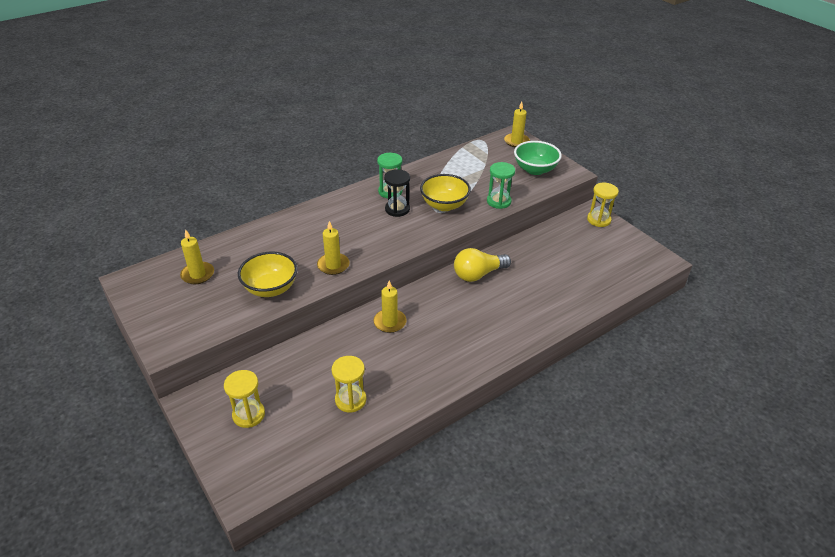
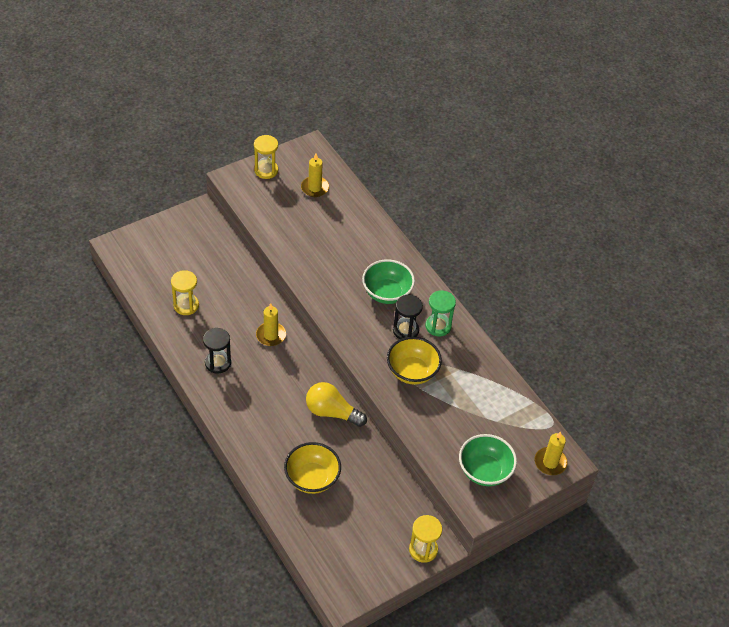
camera: 90 degrees right, 10 degrees up
yellow hourglass [224,370,265,428] -> yellow hourglass moved to [254,135,278,179]
yellow bowl [238,252,298,297] -> yellow bowl moved to [284,442,341,494]
yellow candle [317,221,349,275] -> none
yellow light bulb [454,248,511,282] -> yellow light bulb turned 45 degrees counterclockwise [306,382,367,427]
green hourglass [487,162,515,209] -> none
none -> black hourglass [203,328,231,374]
none -> green bowl [362,260,415,304]

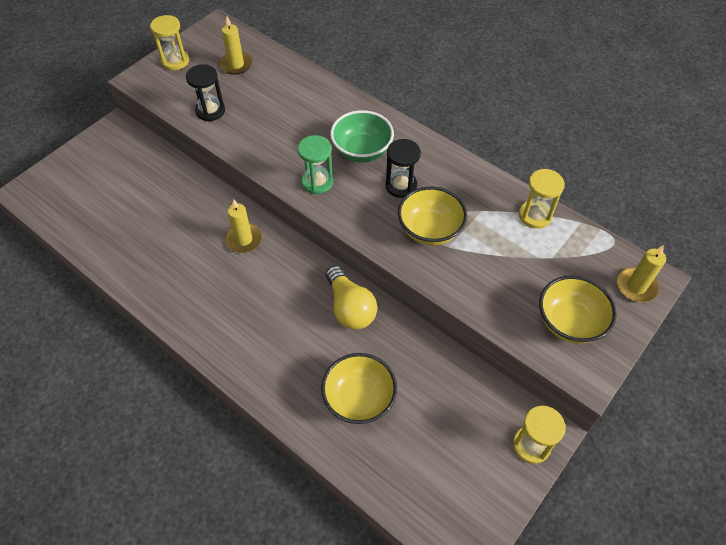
camera: 15 degrees left, 5 degrees up
yellow hourglass [171,270,199,315] -> yellow hourglass moved to [519,169,565,229]
black hourglass [203,328,231,374] -> black hourglass moved to [186,64,225,121]
yellow light bulb [306,382,367,427] -> yellow light bulb turned 120 degrees counterclockwise [326,266,377,330]
green hourglass [425,290,456,337] -> green hourglass moved to [298,135,333,194]
green bowl [459,434,517,486] -> yellow bowl [539,275,617,344]

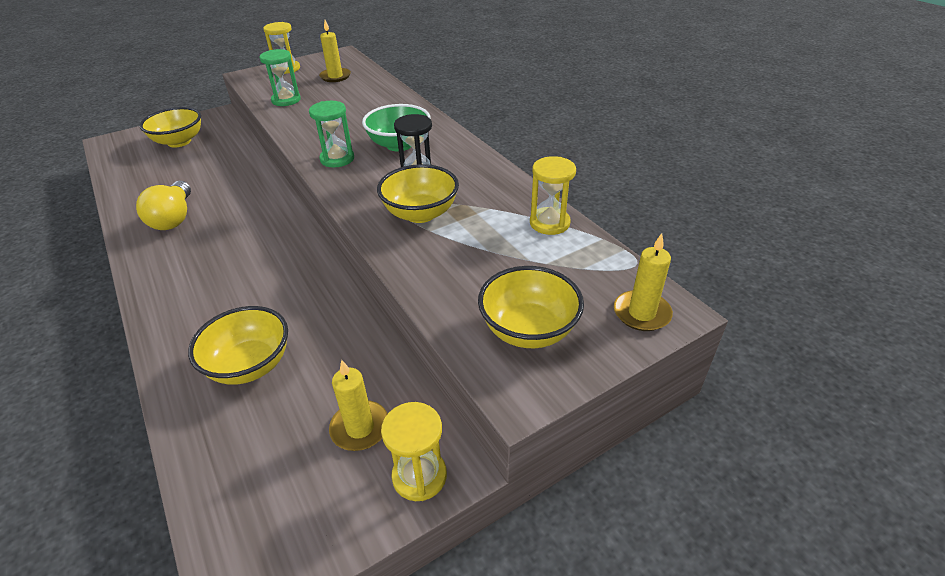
camera: 20 degrees right, 15 degrees down
black hourglass [186,64,225,121] -> green hourglass [260,49,301,106]
yellow candle [225,199,262,253] -> yellow candle moved to [329,360,388,451]
yellow light bulb [326,266,377,330] -> yellow light bulb moved to [136,181,191,230]
none -> yellow bowl [139,107,201,147]

